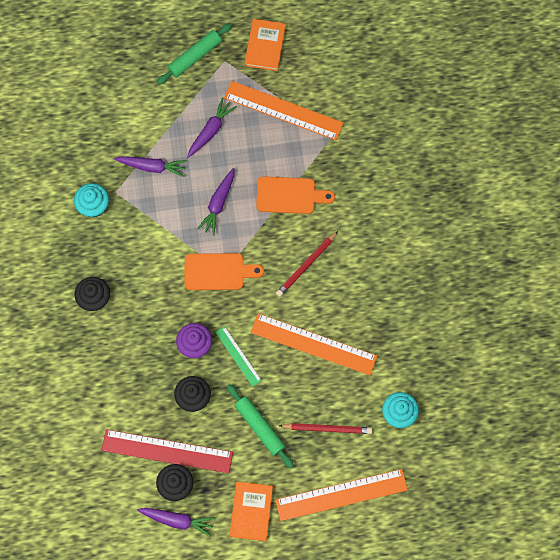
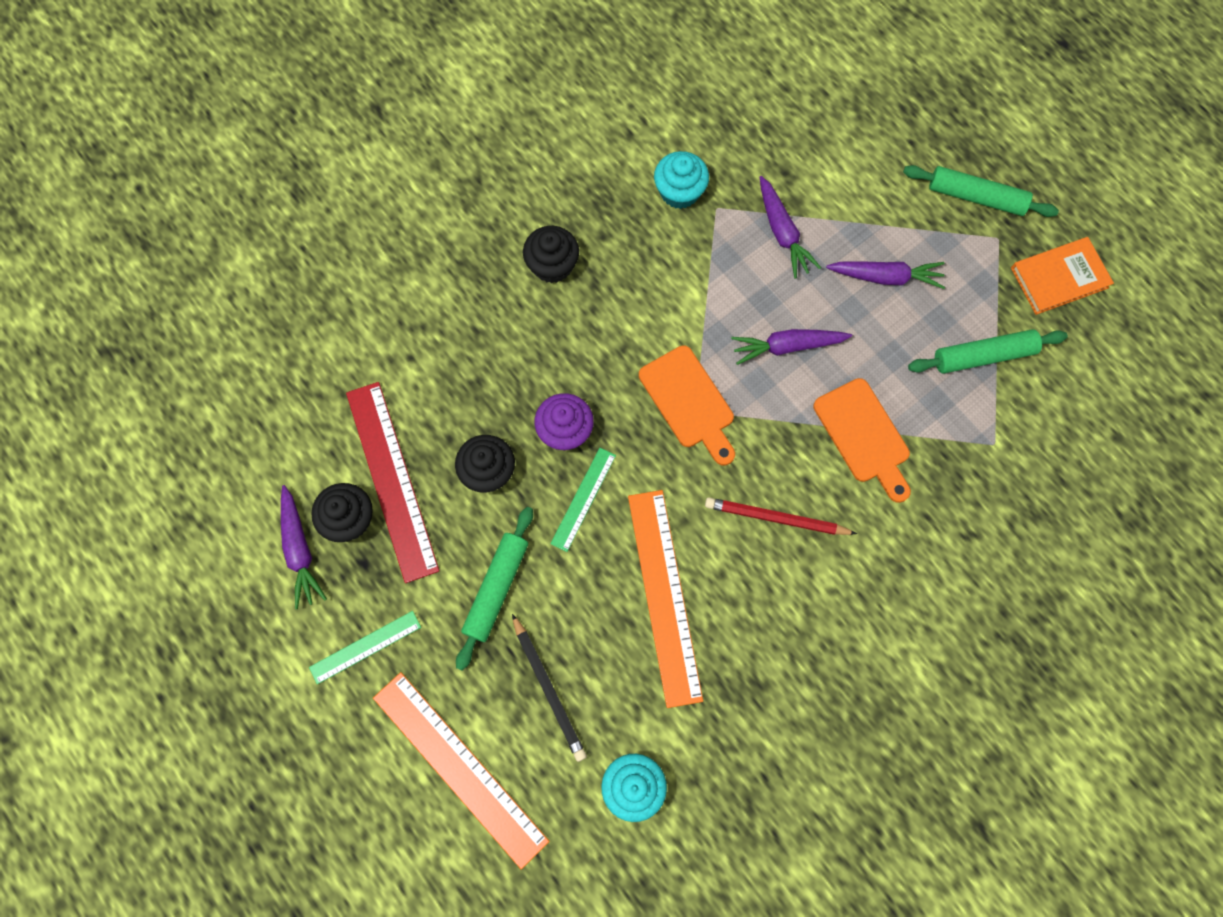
camera: 60 degrees right, 0 degrees up
orange ruler [224,81,344,140] -> green rolling pin [908,329,1068,373]
orange book [230,482,273,541] -> green ruler [309,611,421,684]
red pencil [279,423,372,434] -> black pencil [512,614,587,762]

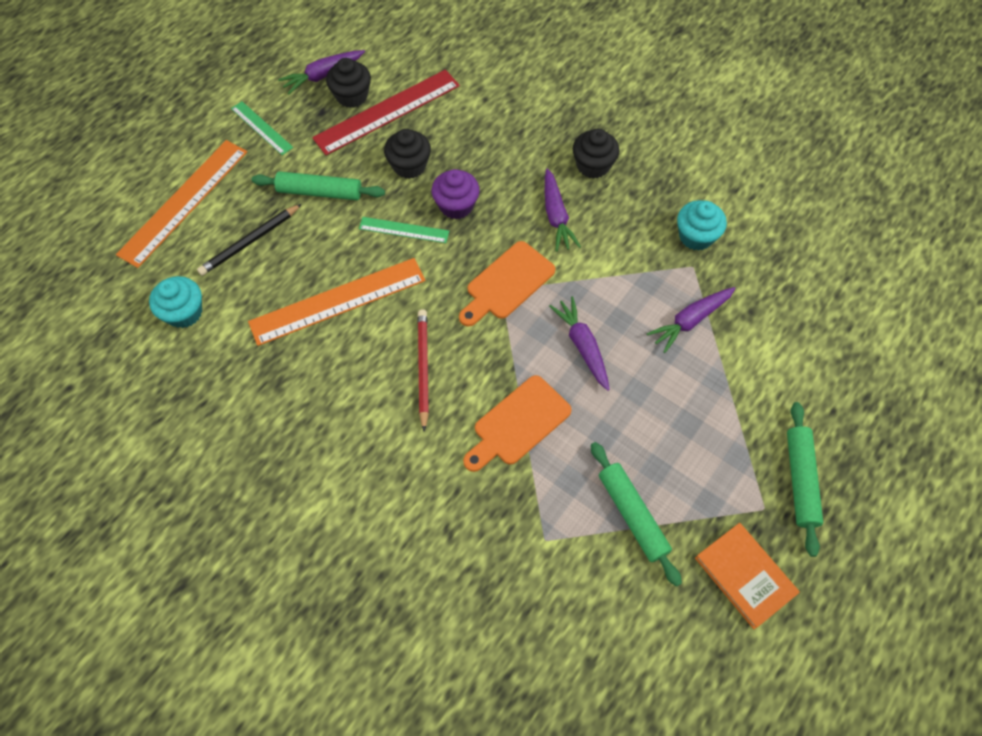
camera: 75 degrees right, 10 degrees down
purple carrot [826,261,945,289] -> purple carrot moved to [545,168,581,252]

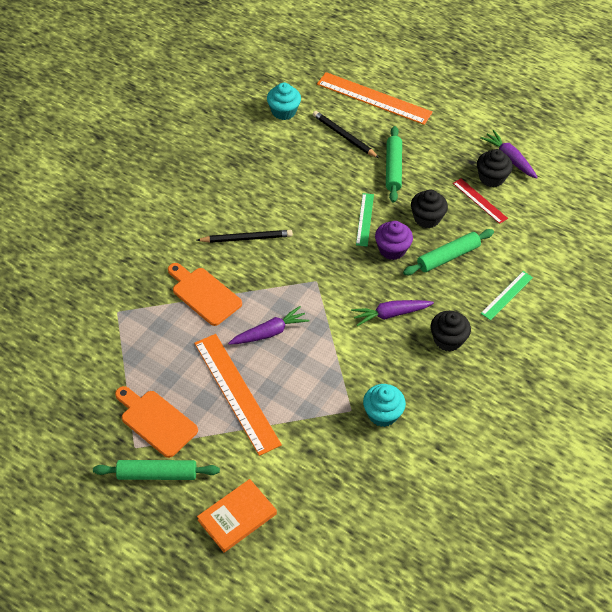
camera: 85 degrees right, 10 degrees down
green ruler [231,101,293,155] -> green ruler moved to [481,271,533,320]
orange ruler [248,258,426,346] -> orange ruler moved to [194,334,282,456]
red ruler [312,70,460,155] -> red ruler [453,178,508,224], size x0.53
red pencil [418,309,429,432] -> black pencil [197,230,293,243]
orange cutting board [459,241,555,327] -> orange cutting board moved to [115,386,198,458]
green rolling pin [591,442,682,587] -> green rolling pin moved to [403,229,494,275]
purple carrot [647,287,736,353] -> none
orange book [695,523,800,629] -> orange book moved to [197,479,277,553]

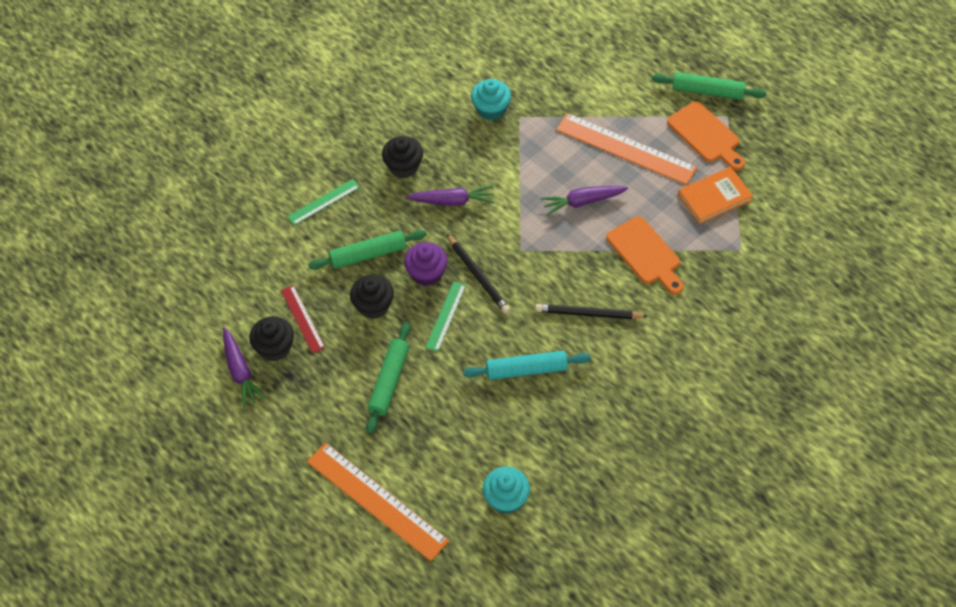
camera: 165 degrees left, 5 degrees up
orange ruler [194,334,282,456] -> orange ruler turned 45 degrees counterclockwise [556,113,697,185]
orange book [197,479,277,553] -> orange book moved to [678,167,753,224]
black pencil [313,111,379,158] -> black pencil moved to [447,234,510,314]
none -> turquoise rolling pin [463,351,591,380]

